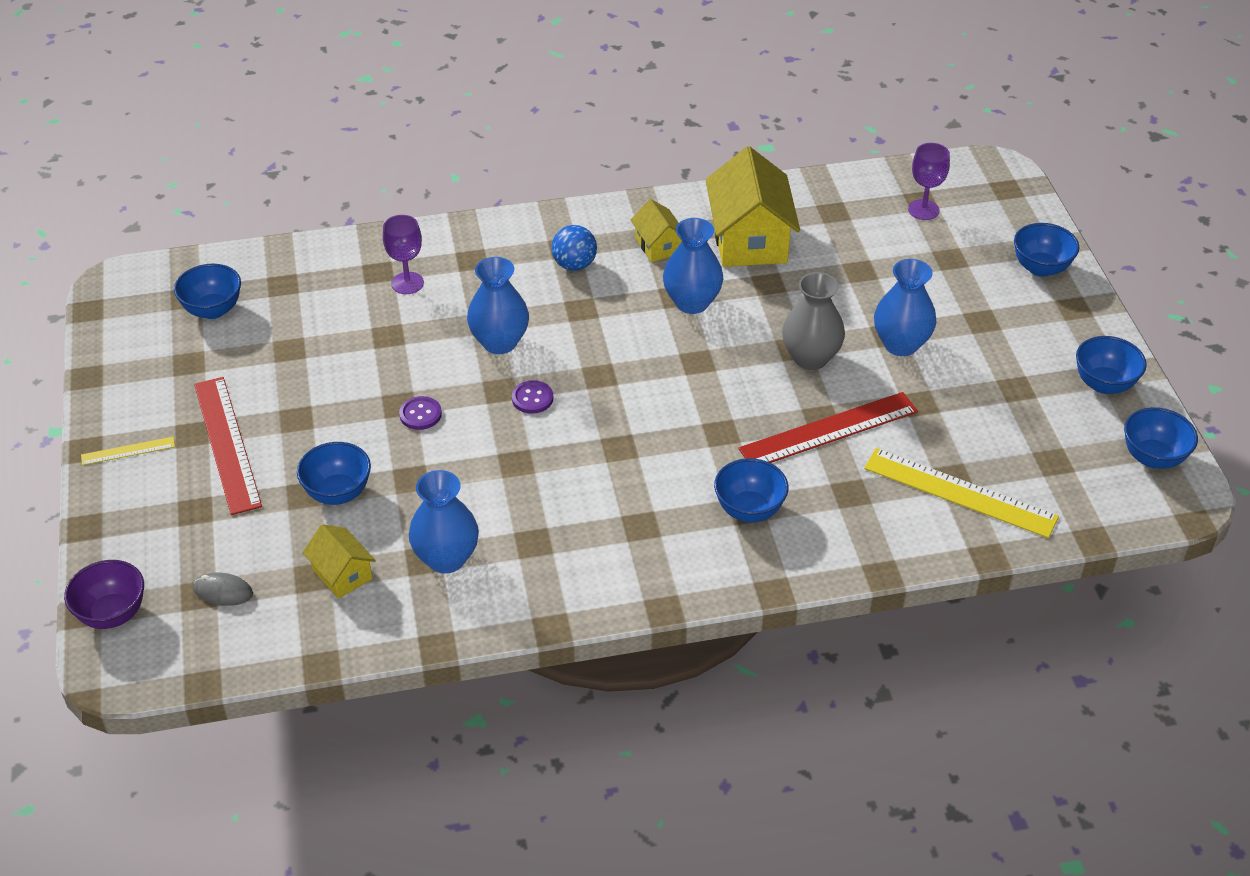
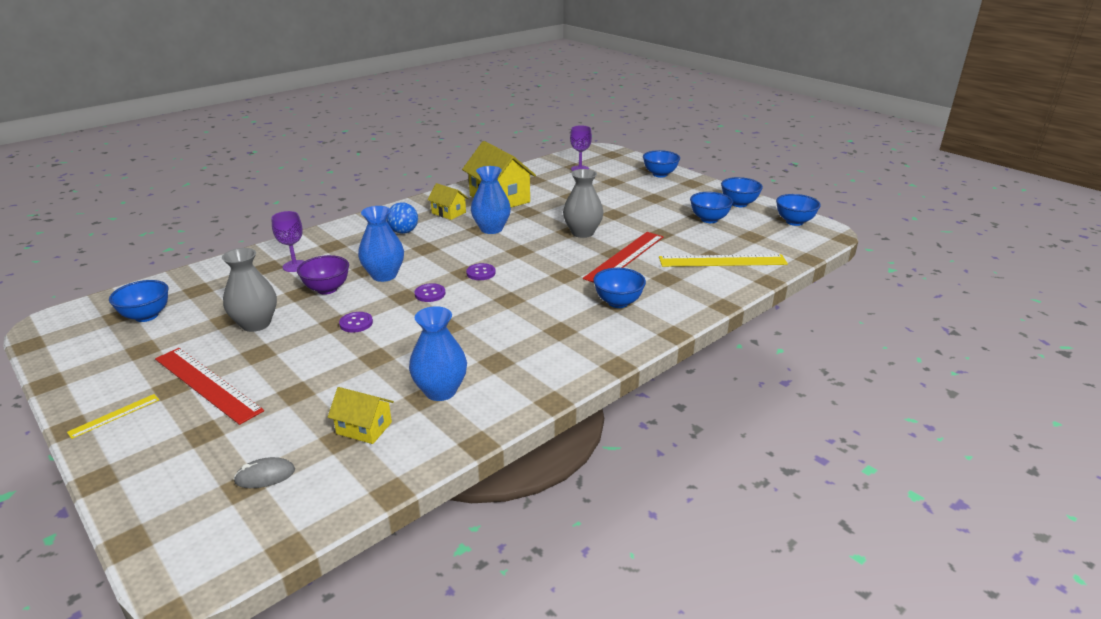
camera: 30 degrees left, 15 degrees down
purple bowl [64,560,144,629] -> purple bowl moved to [297,255,349,295]
blue bowl [297,442,371,505] -> blue bowl moved to [690,192,733,223]
blue vase [874,259,936,356] -> none
none -> grey vase [222,248,277,332]
none -> purple button [466,263,496,280]

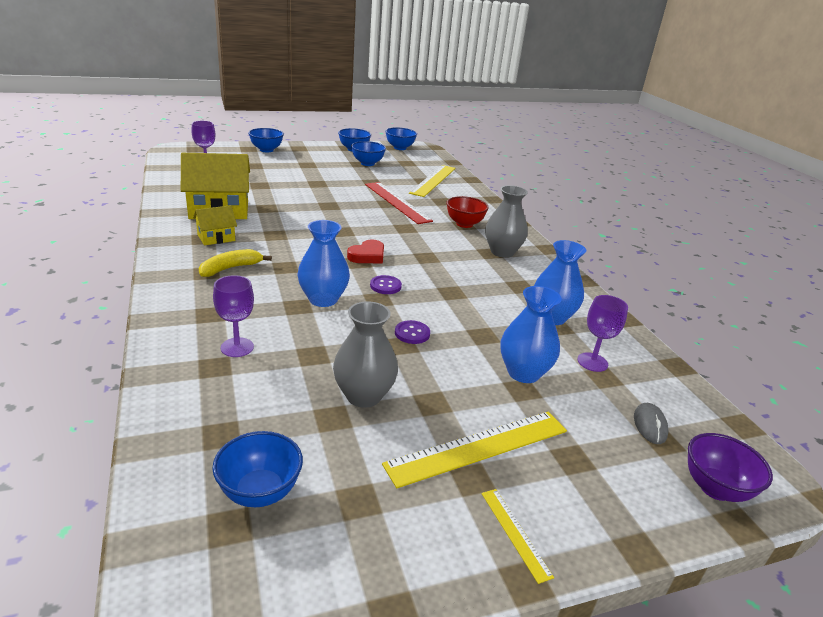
camera: 70 degrees left, 0 degrees up
red ruler [155,348,264,425] -> yellow ruler [382,412,567,488]
purple bowl [297,255,349,295] -> purple bowl moved to [688,433,773,502]
yellow house [328,387,394,444] -> purple goblet [577,295,628,372]
blue ball [387,202,418,234] -> yellow banana [199,249,272,277]
purple button [466,263,496,280] -> red heart [347,239,384,263]
blue vase [471,166,511,234] -> blue vase moved to [500,286,562,383]
grey vase [563,169,603,238] -> grey vase moved to [485,185,528,258]
blue bowl [593,268,646,308] -> red bowl [446,196,489,228]

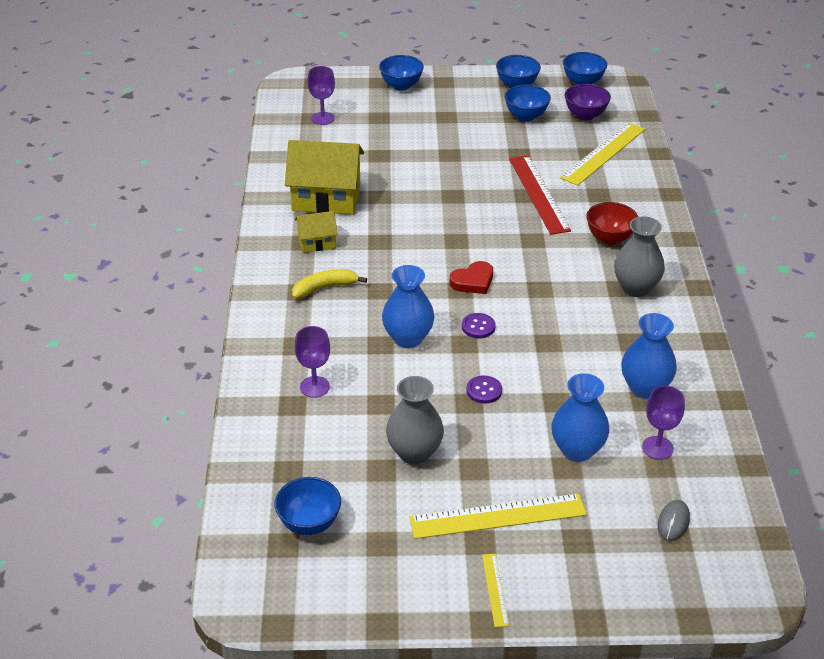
camera: 20 degrees right, 10 degrees up
purple bowl [688,433,773,502] -> purple bowl moved to [565,84,611,121]

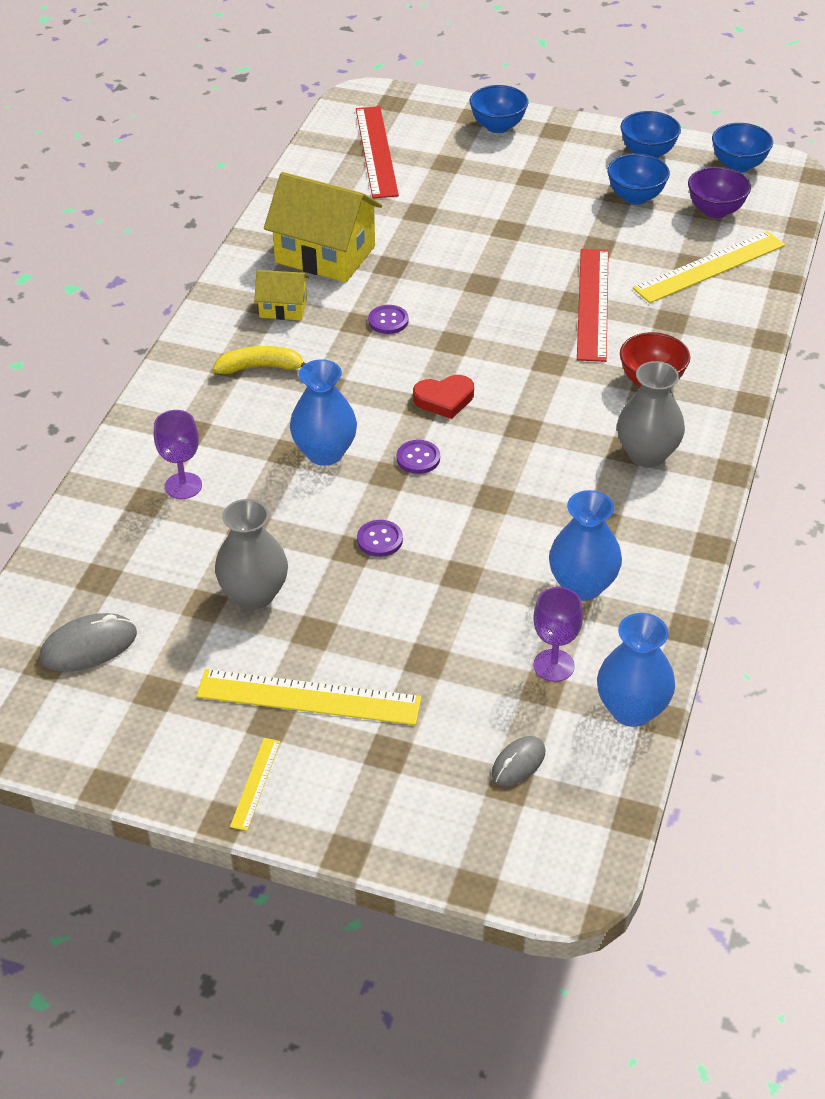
camera: 20 degrees right, 5 degrees up
blue bowl [275,477,341,535] -> grey mouse [40,613,137,672]
purple goblet [307,66,335,125] -> red ruler [356,106,399,198]
blue vase [551,373,609,462] -> blue vase moved to [597,613,675,727]
none -> purple button [368,305,409,334]

